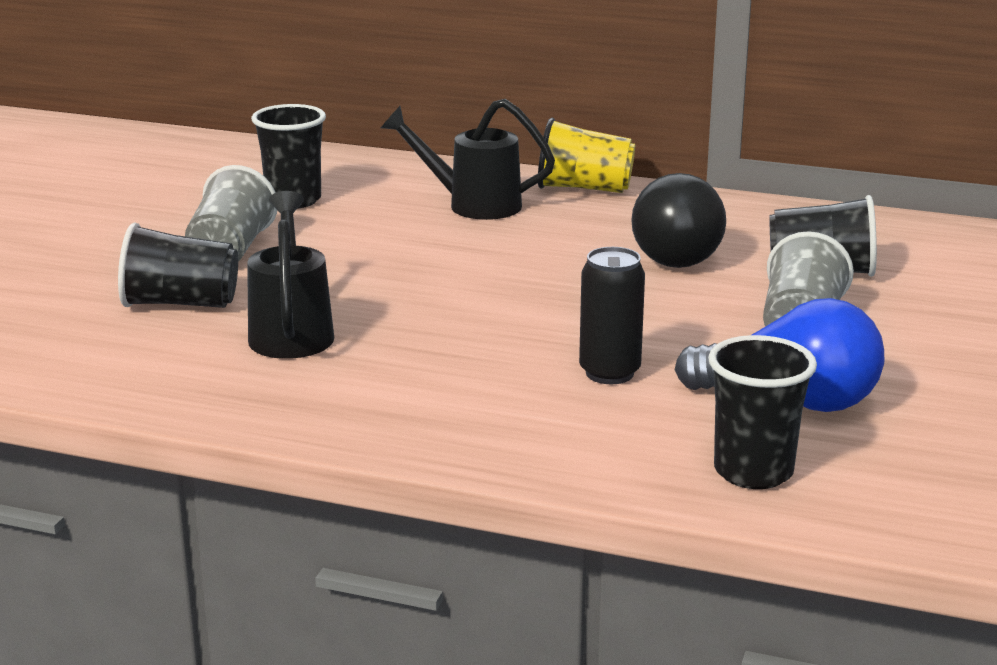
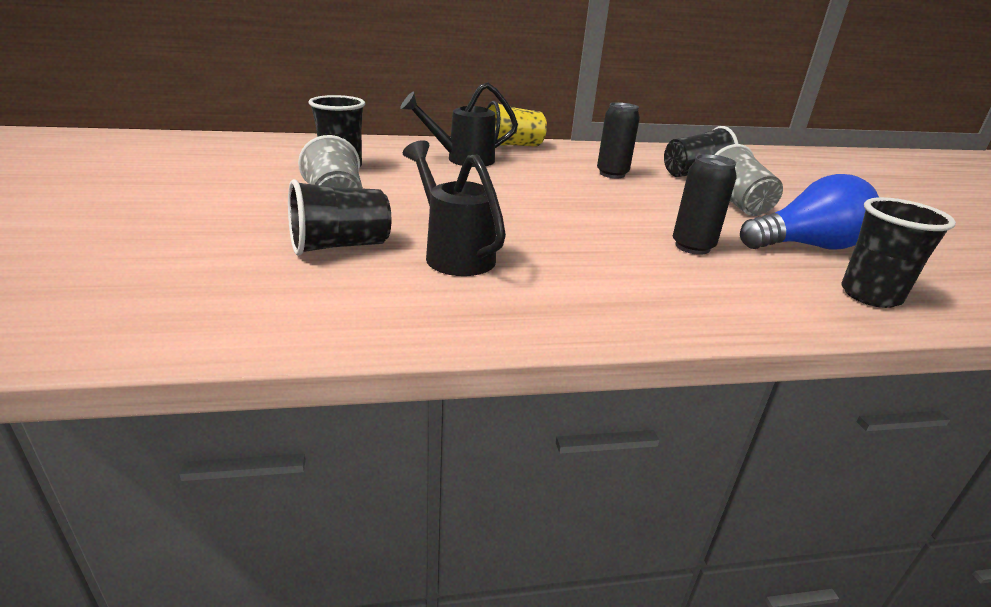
camera: 30 degrees left, 5 degrees up
black light bulb [631,173,726,268] -> black can [597,102,640,178]

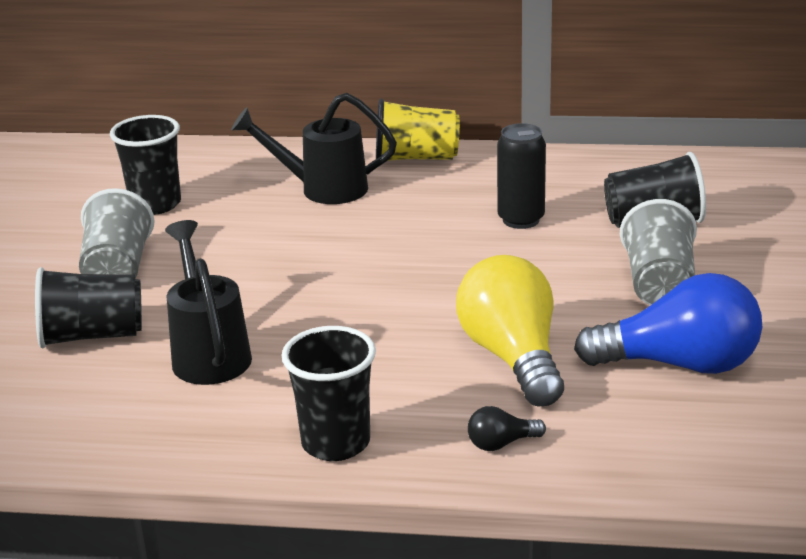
camera: 20 degrees right, 0 degrees up
black can [673,154,737,255] -> yellow light bulb [456,255,564,406]
black cup [841,197,956,308] -> black cup moved to [282,326,376,461]
none -> black light bulb [468,406,546,451]

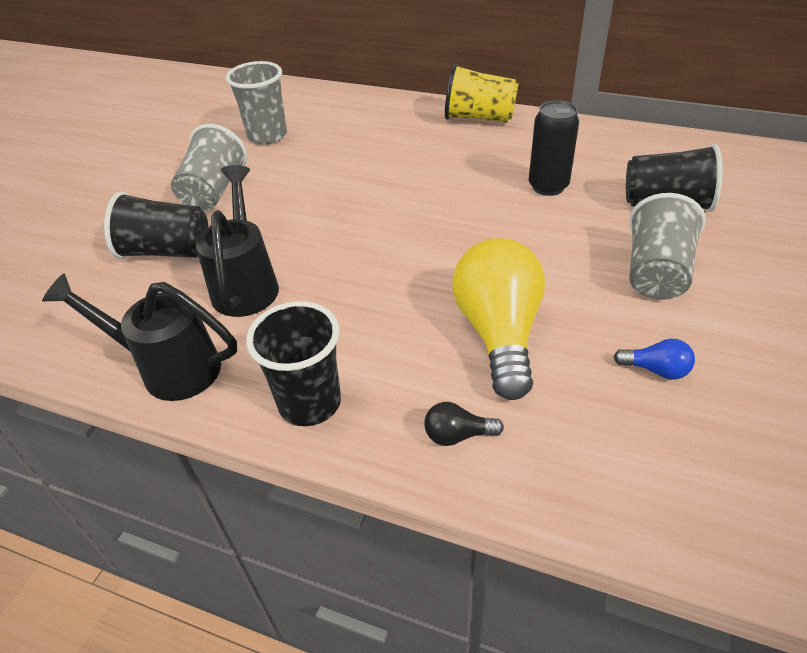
camera: 15 degrees right, 15 degrees up
black cup [110,115,181,215] -> grey cup [226,61,287,145]
black watering can [231,93,397,204] -> black watering can moved to [42,273,237,401]
blue light bulb [574,273,762,374] -> blue light bulb [614,339,695,379], size x0.42

